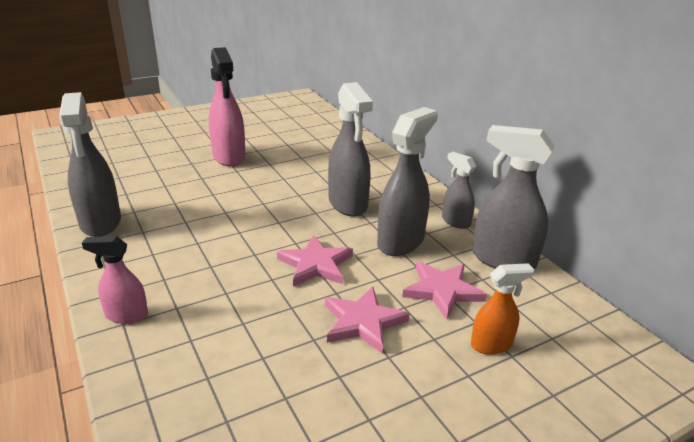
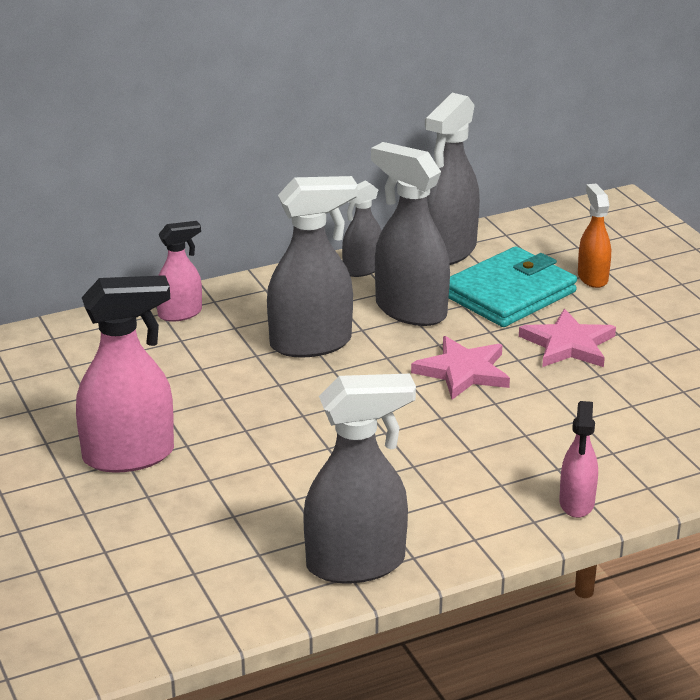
camera: 85 degrees left, 0 degrees up
pink star [402,261,487,320] -> turquoise wallet [448,246,577,327]
none -> pink spray bottle [157,221,202,322]

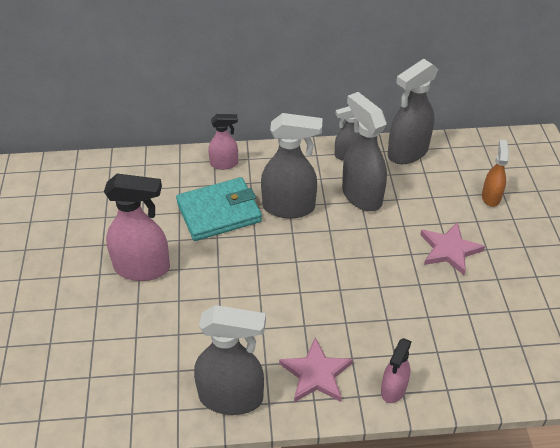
camera: 20 degrees right, 15 degrees up
pink star [411,336,510,400] -> pink star moved to [279,338,353,402]
turquoise wallet [448,246,577,327] -> turquoise wallet moved to [176,177,262,241]

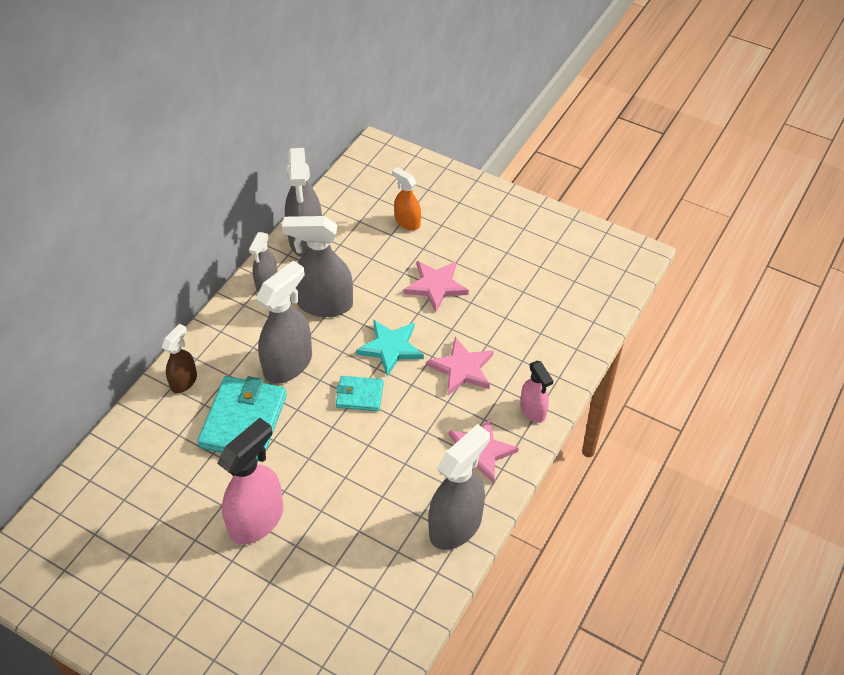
camera: 55 degrees left, 5 degrees up
pink spray bottle [208,114,238,170] -> brown spray bottle [162,324,197,393]
none -> turquoise wallet [336,376,384,411]
none -> turquoise star [356,320,424,377]
none -> pink star [427,337,494,395]

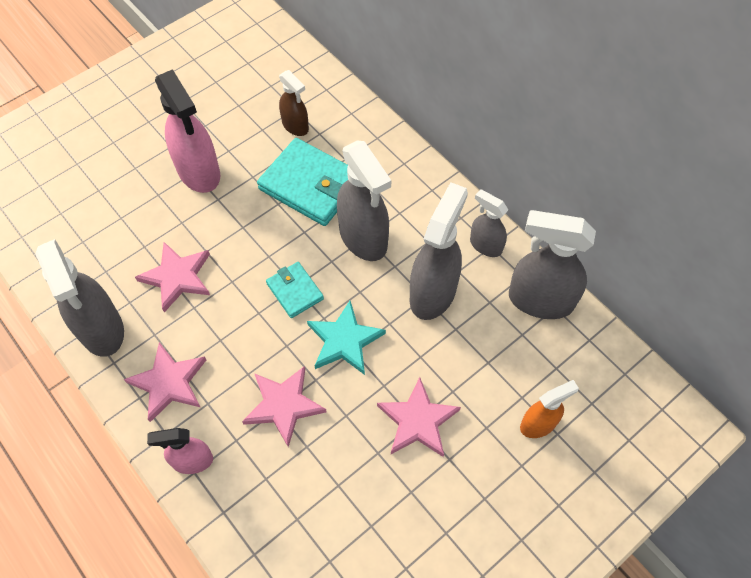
camera: 110 degrees right, 10 degrees up
brown spray bottle [162,324,197,393] -> brown spray bottle moved to [279,70,309,136]
turquoise wallet [336,376,384,411] -> turquoise wallet turned 60 degrees counterclockwise [266,262,324,318]
none -> pink star [135,242,210,312]

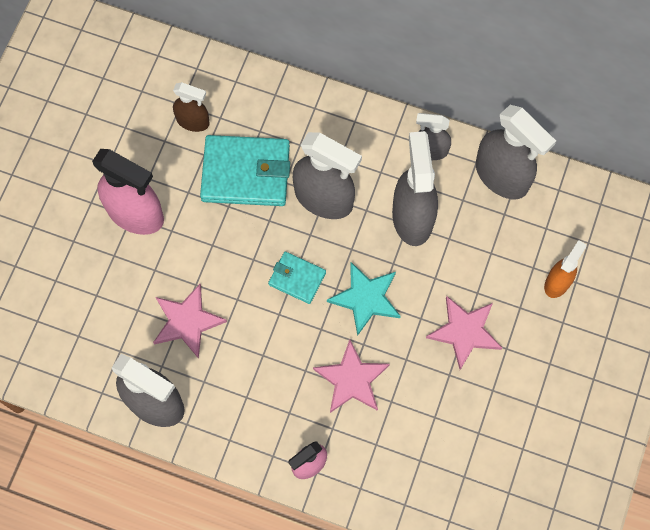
camera: 30 degrees left, 10 degrees up
pink star [124,342,206,422] -> none
grey spray bottle [509,210,596,319] -> grey spray bottle turned 120 degrees counterclockwise [476,105,556,199]

